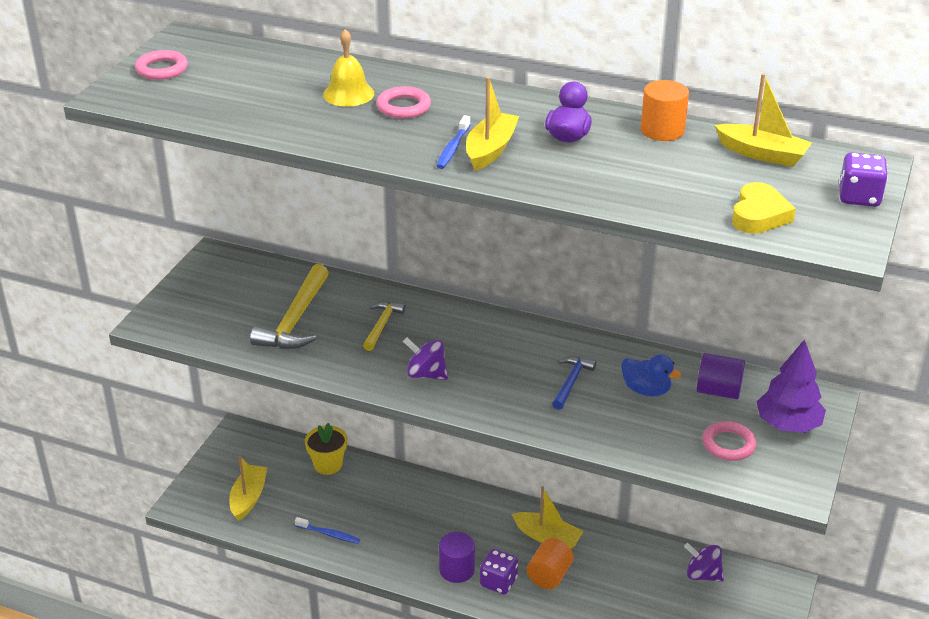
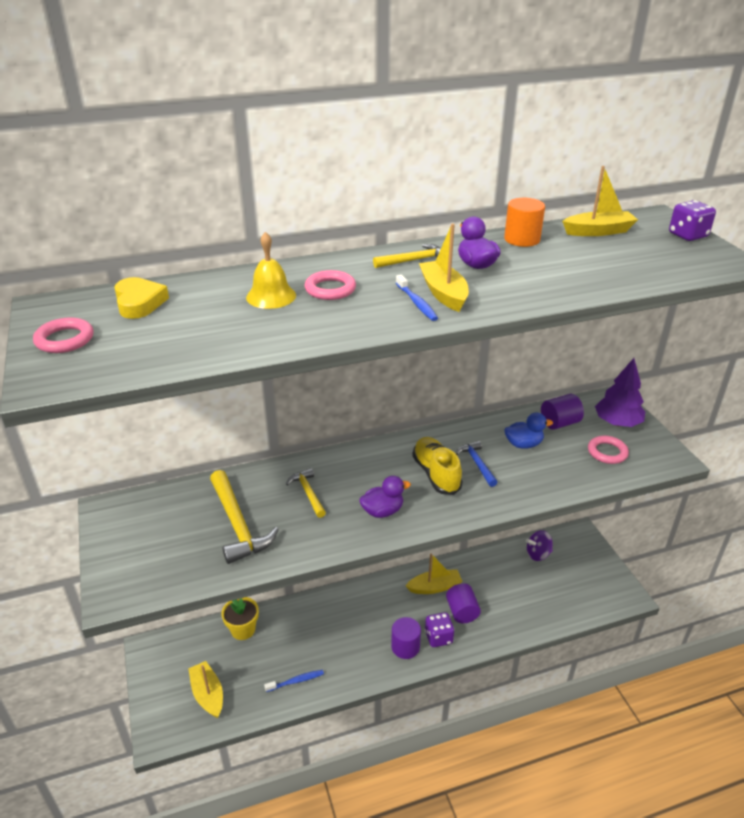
camera: 40 degrees left, 0 degrees up
purple spinning top [403,337,448,380] -> purple duck [359,476,411,518]
orange cylinder [527,538,574,589] -> purple cylinder [446,583,481,623]
yellow heart [732,182,796,234] -> yellow heart moved to [114,277,169,319]
none -> yellow hammer [373,244,441,268]
none -> yellow shoe [412,437,463,495]

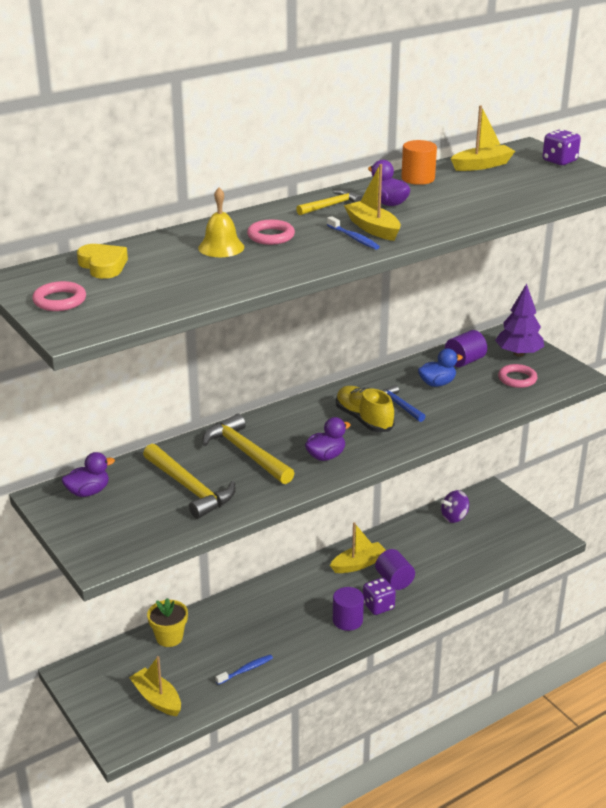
camera: 15 degrees left, 5 degrees down
yellow hammer [286,468,326,518] -> yellow hammer [203,414,294,484], size x1.77
none -> purple duck [62,452,115,497]

